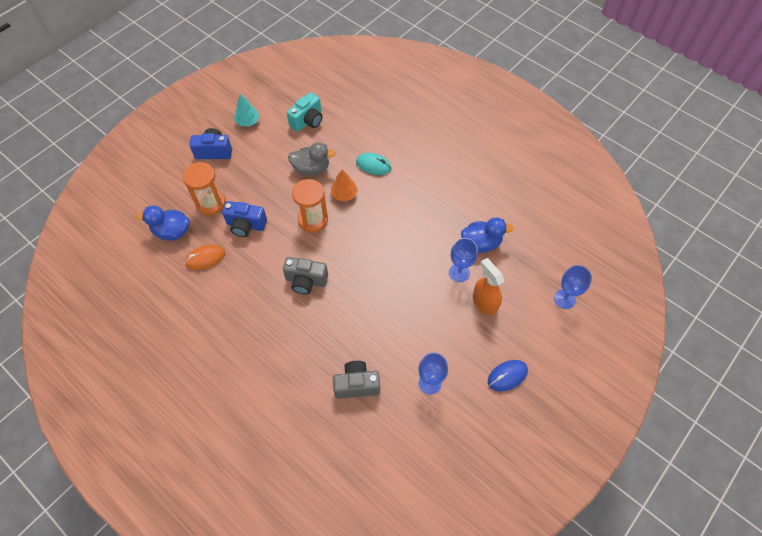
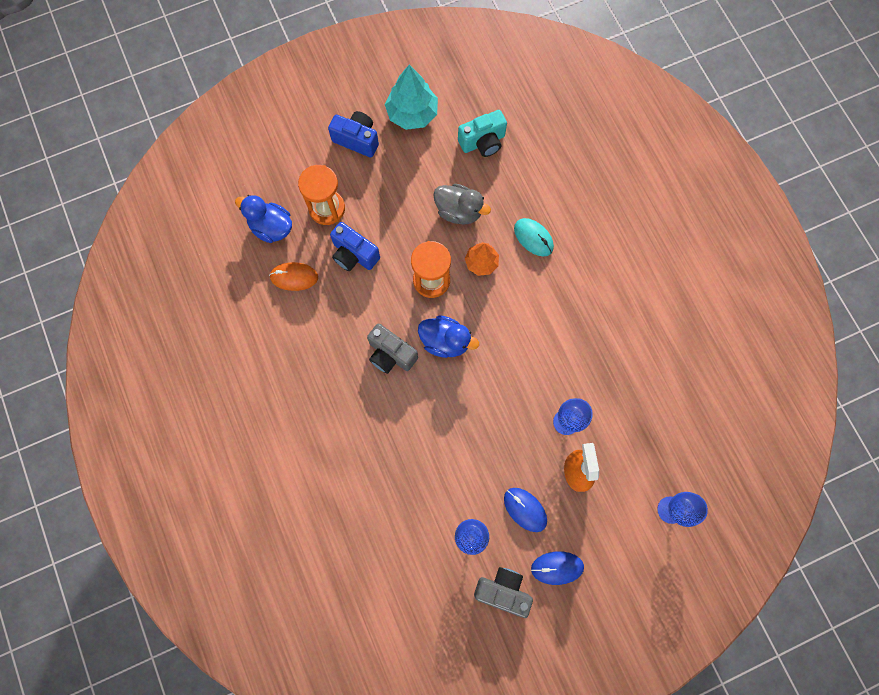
camera: 25 degrees right, 15 degrees up
turquoise tree [234,94,260,127] -> turquoise tree [385,65,438,130], size x1.62
grey camera [333,361,380,399] -> grey camera moved to [474,567,533,618]
blue duck [461,217,514,253] -> blue duck moved to [418,315,479,358]
none -> blue mouse [504,488,547,532]

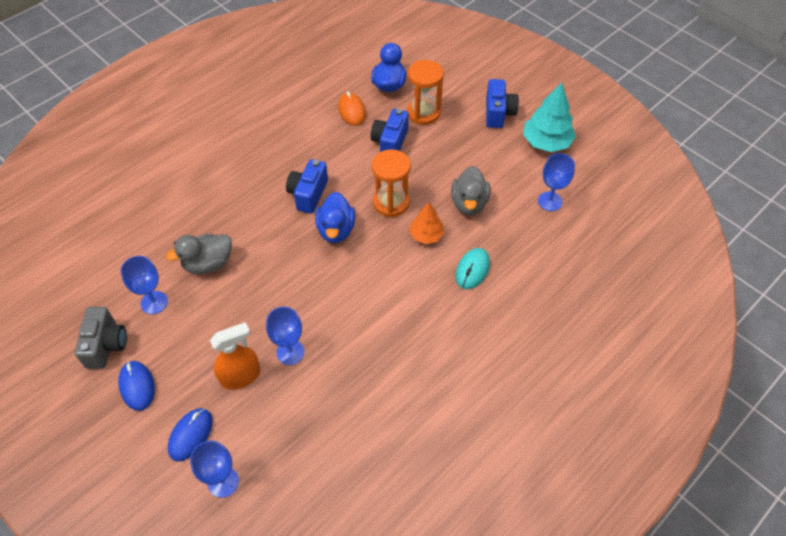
camera: 70 degrees right, 20 degrees down
grey camera [367,324,418,374] -> blue camera [286,159,328,214]
turquoise camera [458,110,507,157] -> blue goblet [538,153,575,211]
blue mouse [504,488,547,532] -> blue mouse moved to [168,408,213,462]
none -> grey duck [166,234,232,274]

